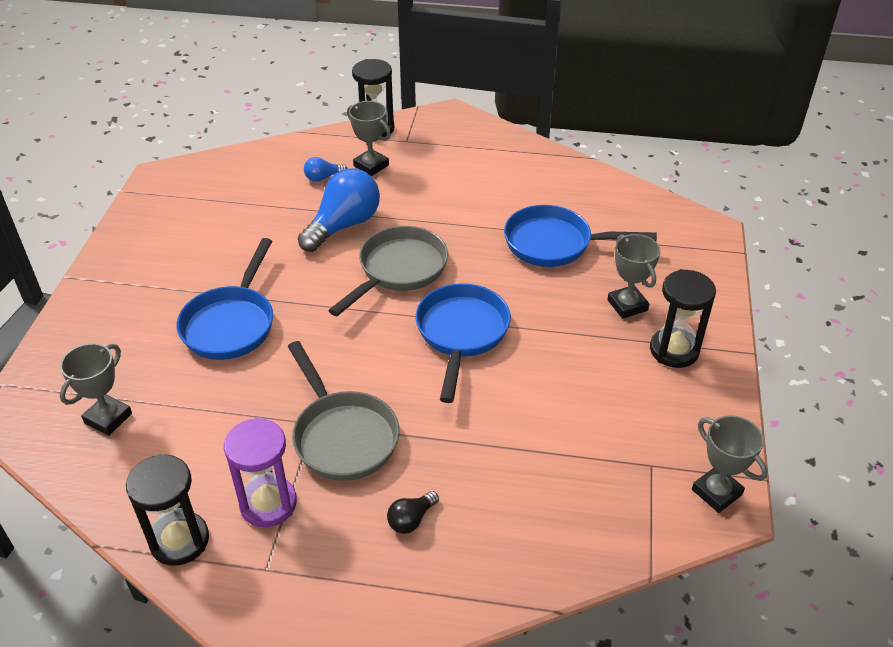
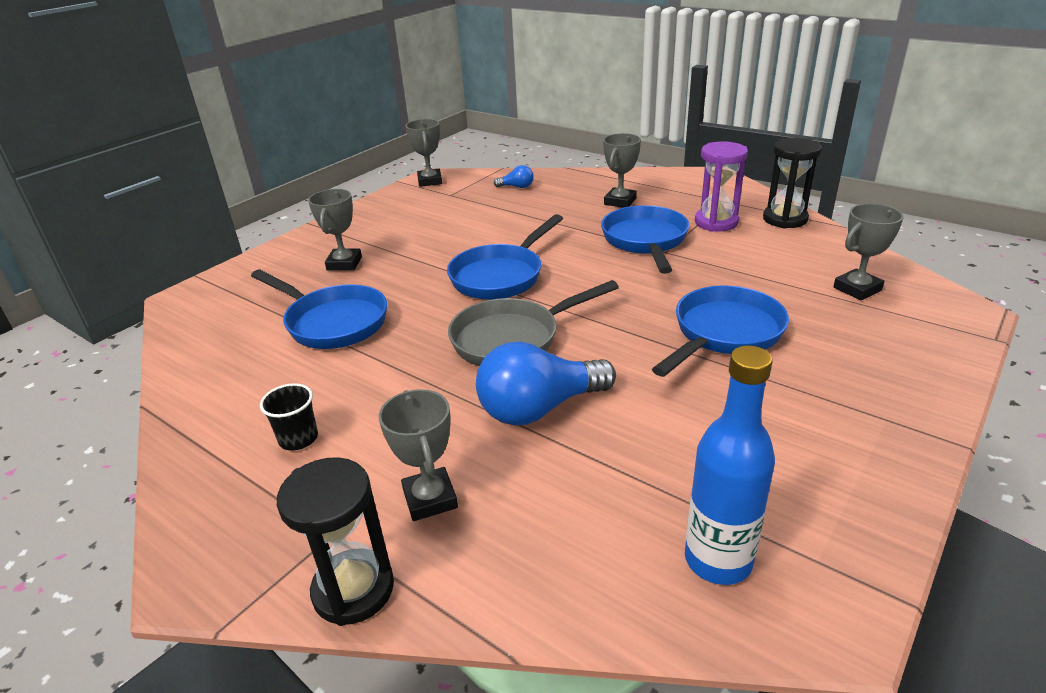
camera: 150 degrees left, 10 degrees down
grey pan [288,341,400,481] -> blue pan [601,205,689,274]
blue light bulb [304,157,348,182] -> blue light bulb moved to [494,165,534,188]
black light bulb [387,491,439,534] -> grey trophy [603,133,641,208]
black hourglass [650,269,716,368] -> none
none -> black cup [260,383,318,451]
none -> blue bottle [685,346,775,585]

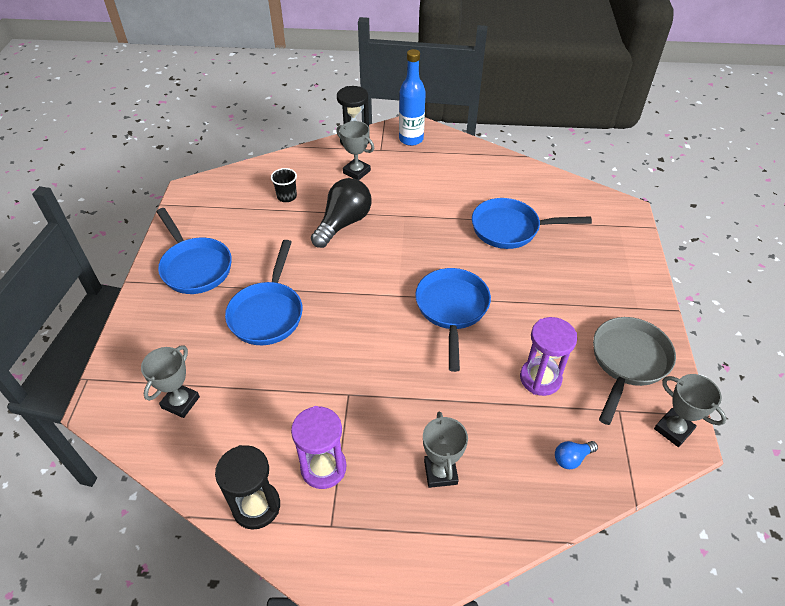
camera: 145 degrees right, 15 degrees up
black cup [260,383,318,451] -> black cup moved to [271,168,297,202]
grey trophy [308,189,362,271] -> none
grey pan [448,280,619,366] -> grey pan moved to [593,317,676,425]
blue light bulb [476,342,616,426] -> black light bulb [311,178,372,248]
blue pan [601,205,689,274] -> blue pan moved to [157,208,232,294]
blue bottle [685,346,775,585] -> blue bottle moved to [399,49,426,146]
none -> purple hourglass [520,317,577,396]

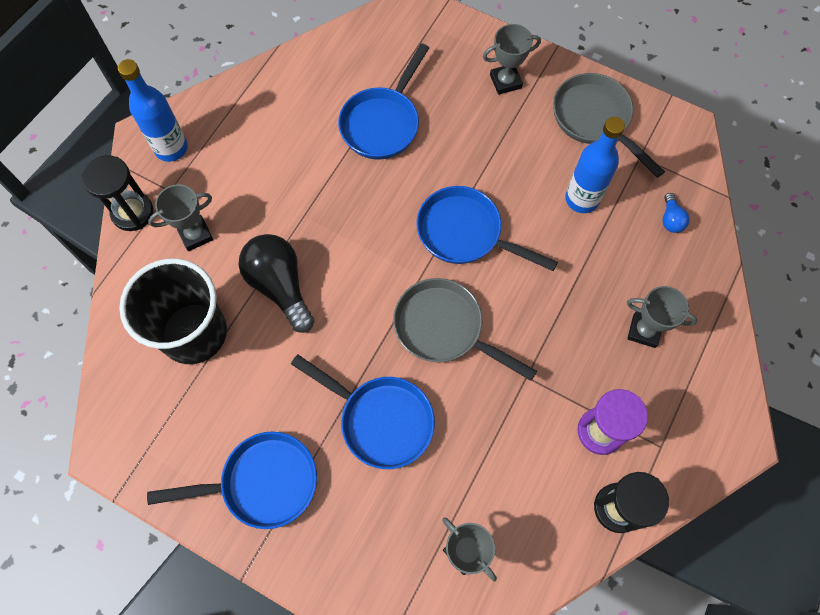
camera: 65 degrees left, 20 degrees up
black cup [271,168,297,202] -> black cup [119,258,227,364], size x2.47
purple hourglass [520,317,577,396] -> blue bottle [565,117,625,213]
grey trophy [654,374,727,447] -> grey trophy moved to [483,24,541,95]
none -> grey pan [393,278,537,381]

